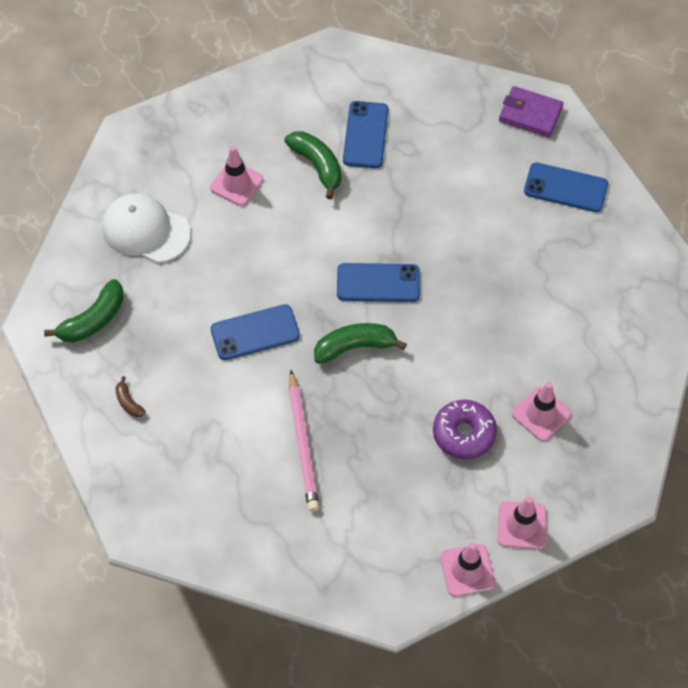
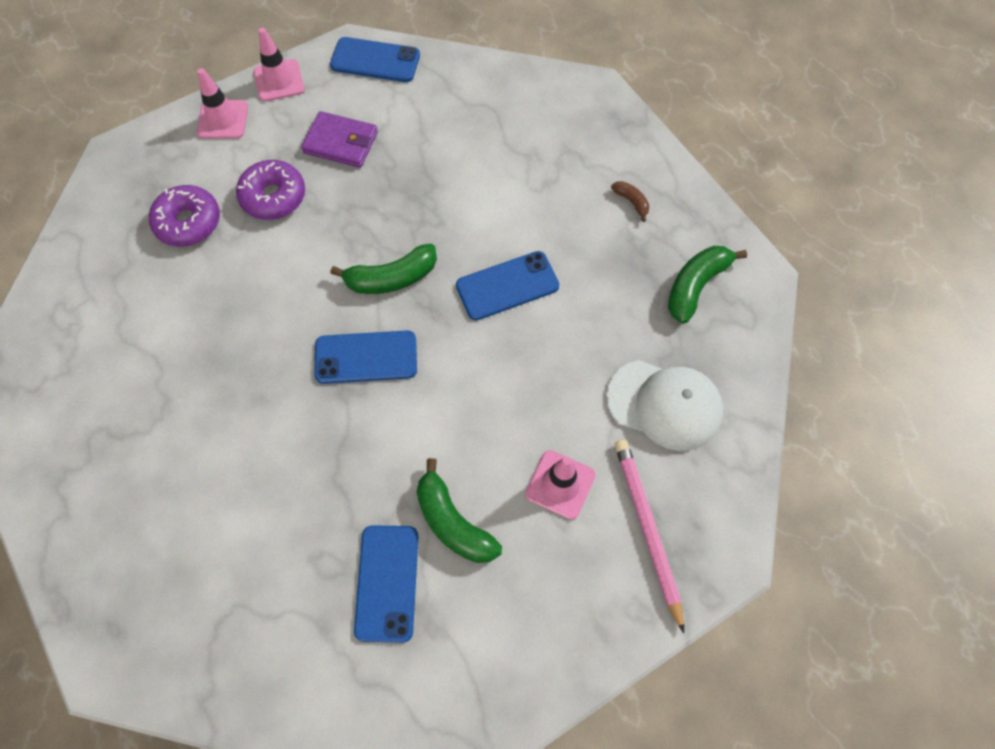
camera: 175 degrees right, 5 degrees up
pink pencil [289,370,319,512] -> pink pencil moved to [615,440,684,633]
purple wallet [499,86,564,137] -> purple wallet moved to [301,111,378,168]
pink traffic cone [512,382,571,441] -> purple donut [149,185,220,247]
blue phone [524,163,608,212] -> blue phone moved to [330,37,420,82]

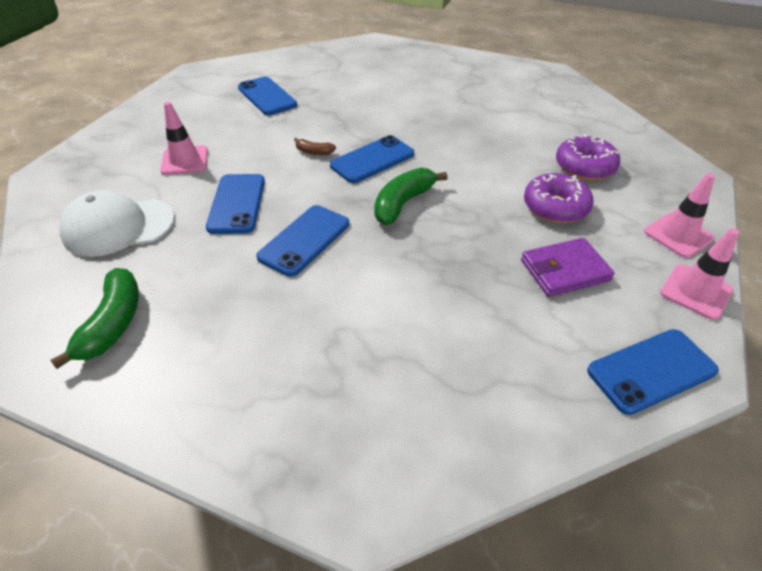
camera: 145 degrees right, 20 degrees down
green banana [417,458,502,563] -> none
brown banana [611,181,649,222] -> brown banana moved to [294,138,336,155]
pink pencil [615,440,684,633] -> none
none -> blue phone [206,174,265,234]

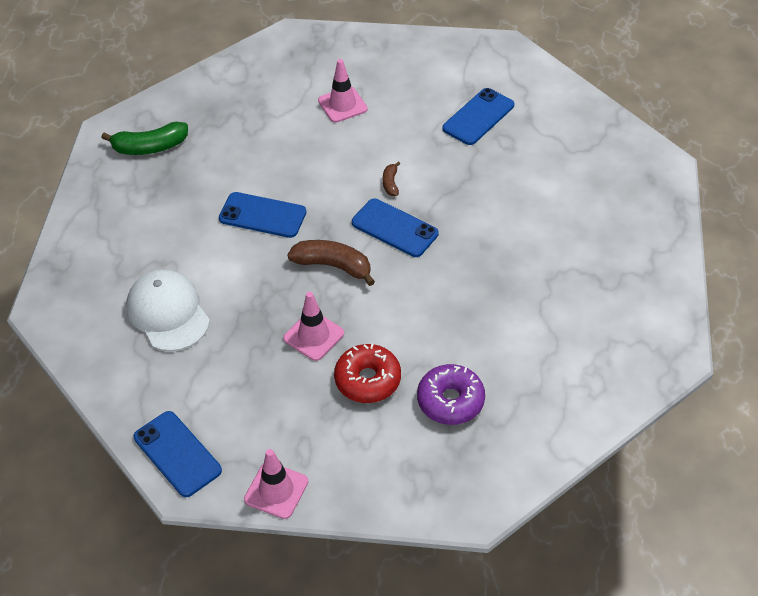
camera: 75 degrees right, 5 degrees up
white cap [60,191,175,257] -> white cap moved to [126,270,210,352]
blue phone [206,174,265,234] -> none
green banana [375,168,447,225] -> brown banana [287,240,375,286]
purple wallet [521,238,615,297] -> none
purple donut [524,173,594,223] -> red donut [334,344,401,403]
pink traffic cone [644,173,715,258] -> pink traffic cone moved to [283,292,344,361]

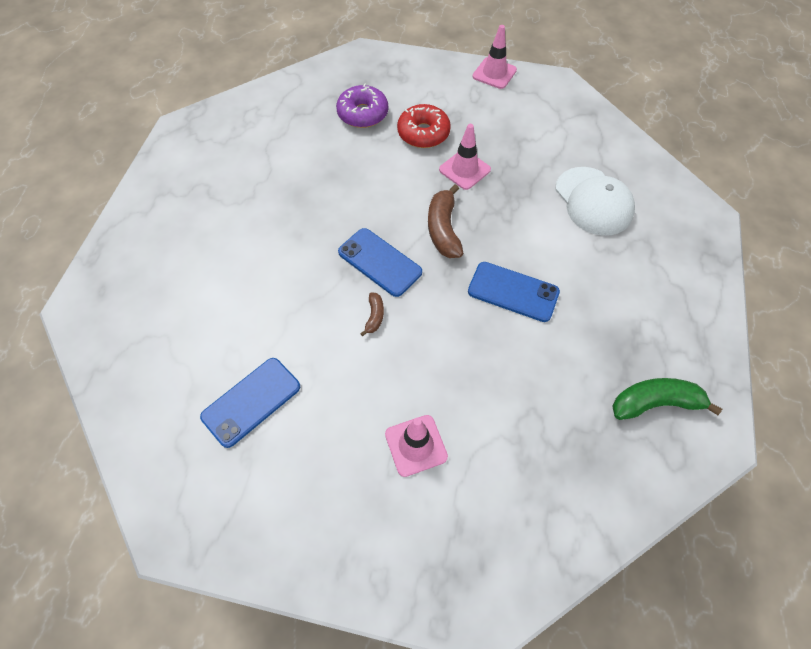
camera: 175 degrees left, 10 degrees up
blue phone [134,411,222,497] -> none
brown banana [287,240,375,286] -> brown banana turned 60 degrees clockwise [428,184,463,258]

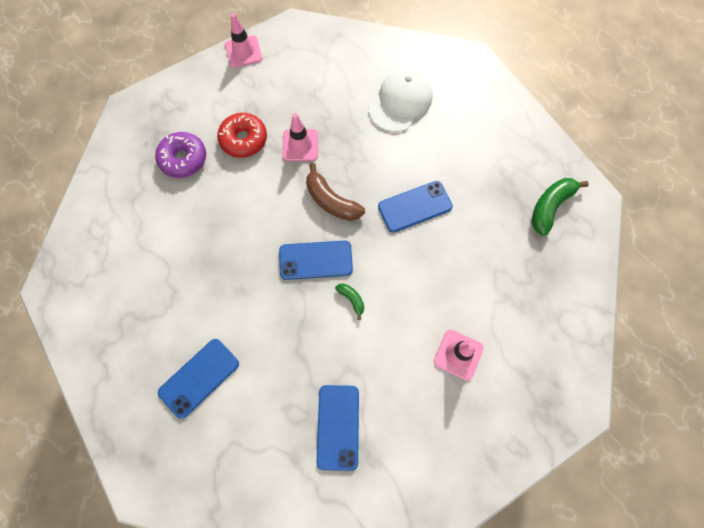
camera: 45 degrees left, 10 degrees up
brown banana [360,292,384,336] -> green banana [335,283,364,320]
white cap [555,167,635,236] -> white cap turned 75 degrees counterclockwise [369,68,433,132]
none -> blue phone [158,339,239,419]

